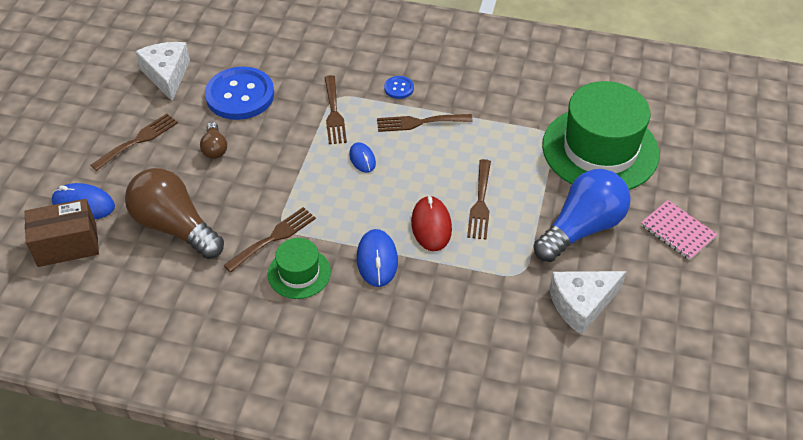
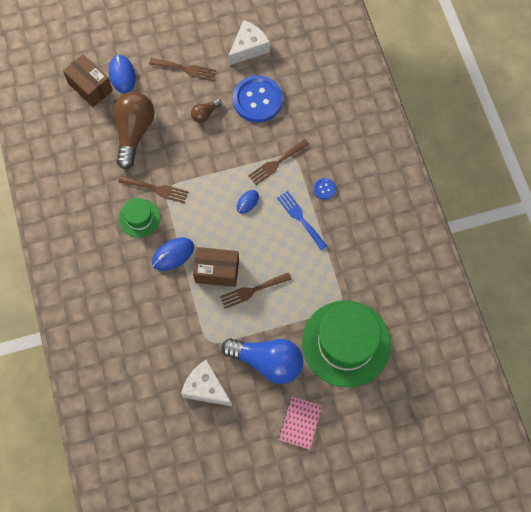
camera: 60 degrees right, 20 degrees up
brown fork [377,114,473,132] -> blue fork [277,191,327,250]
red mouse [411,196,452,251] -> brown box [193,247,239,287]

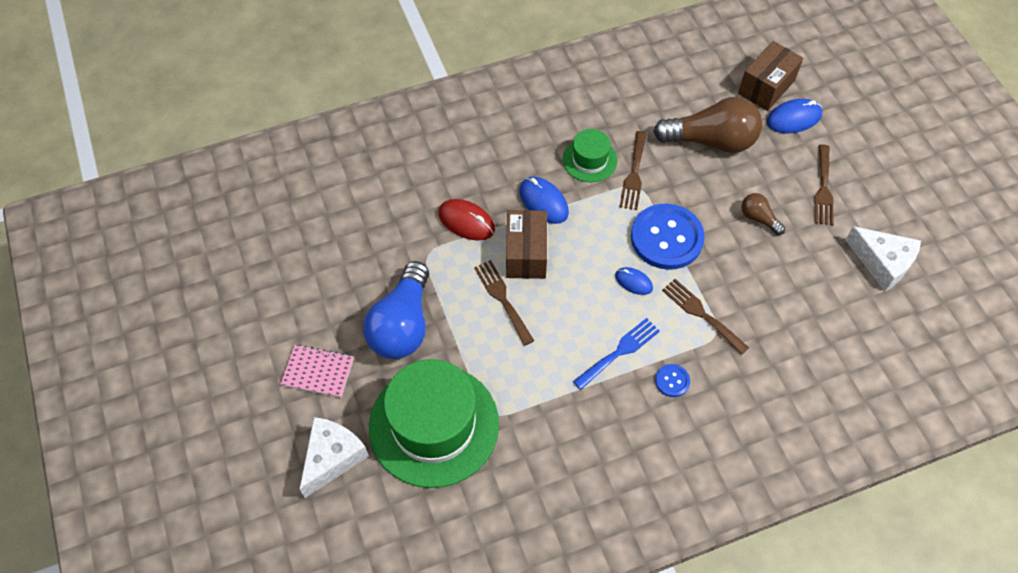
camera: 85 degrees right, 10 degrees down
white cheese [181,359,232,406] -> white cheese moved to [299,417,369,498]
blue button [233,75,283,122] -> blue button moved to [631,204,705,270]
none -> red mouse [438,199,495,240]

